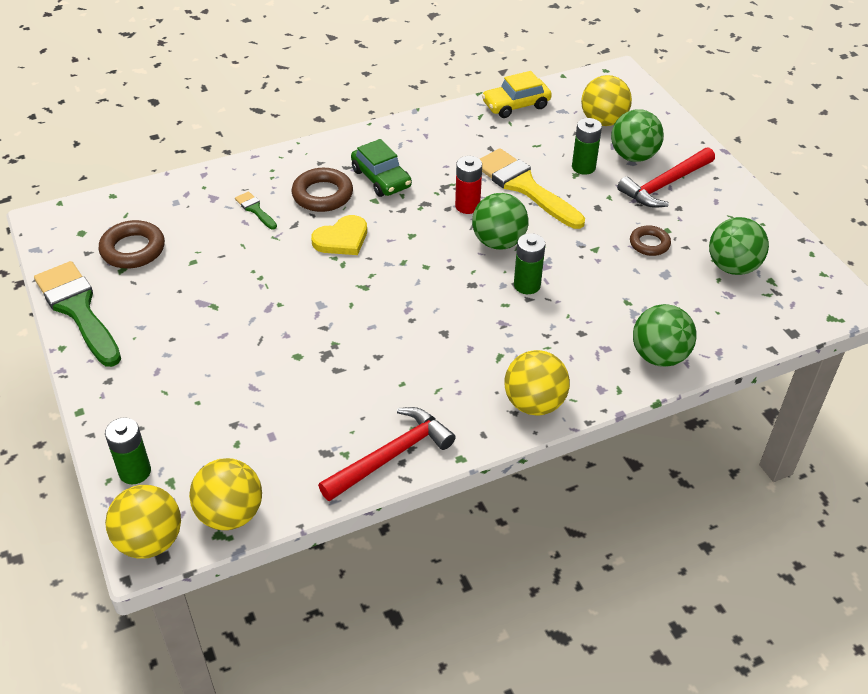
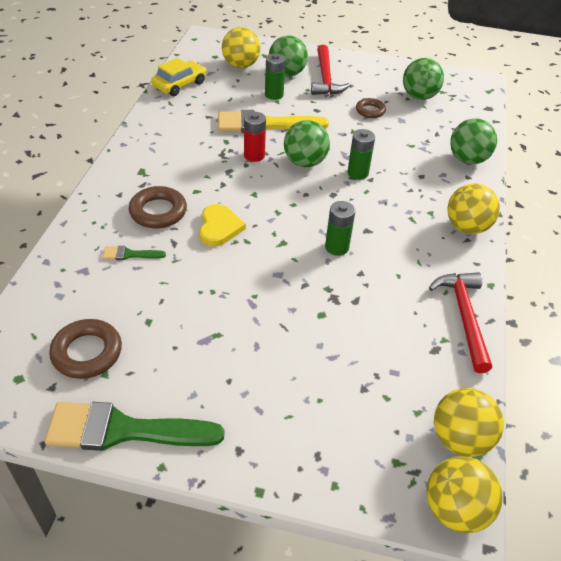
camera: 55 degrees left, 0 degrees up
green battery [105,418,151,484] -> green battery moved to [325,201,355,256]
green car [351,139,412,197] -> none
yellow car [482,71,552,118] -> yellow car turned 150 degrees counterclockwise [151,58,206,96]

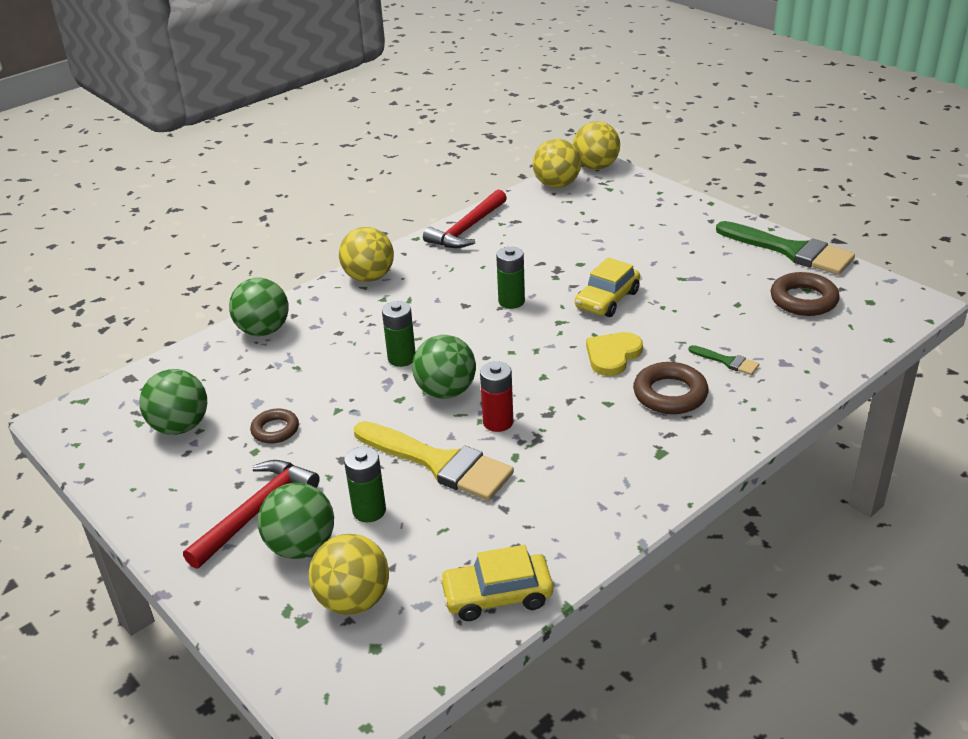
camera: 140 degrees left, 10 degrees down
none -> yellow car [575,257,640,317]

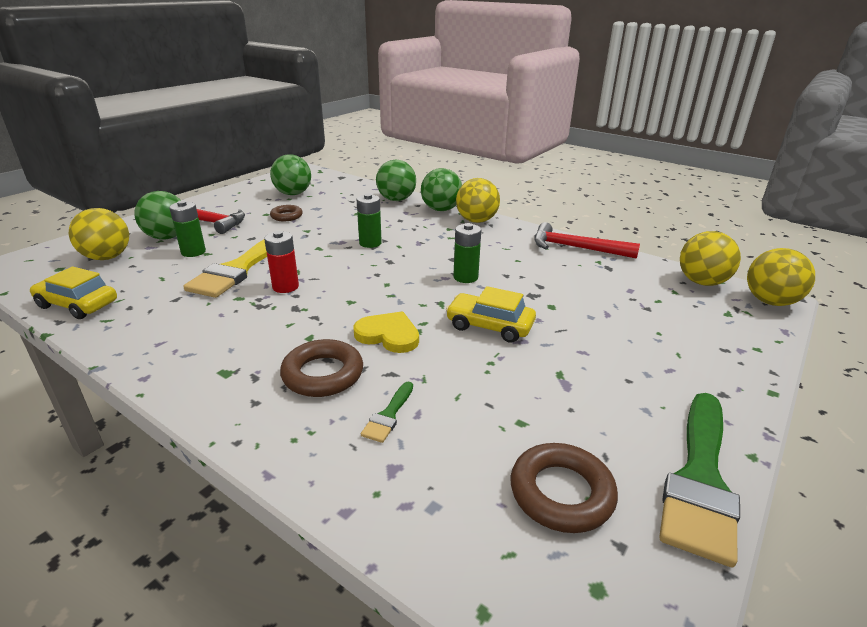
camera: 75 degrees right, 5 degrees down
green ball [412,335,476,399] -> green ball moved to [421,168,462,211]
yellow car [439,545,553,621] -> yellow car turned 45 degrees counterclockwise [30,266,117,319]

